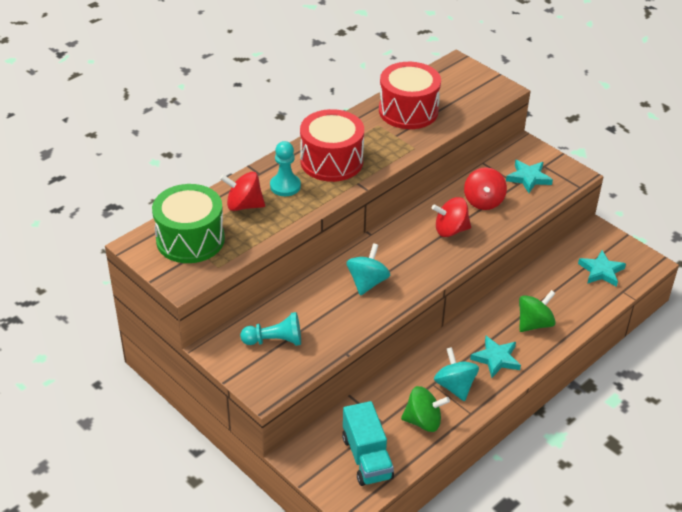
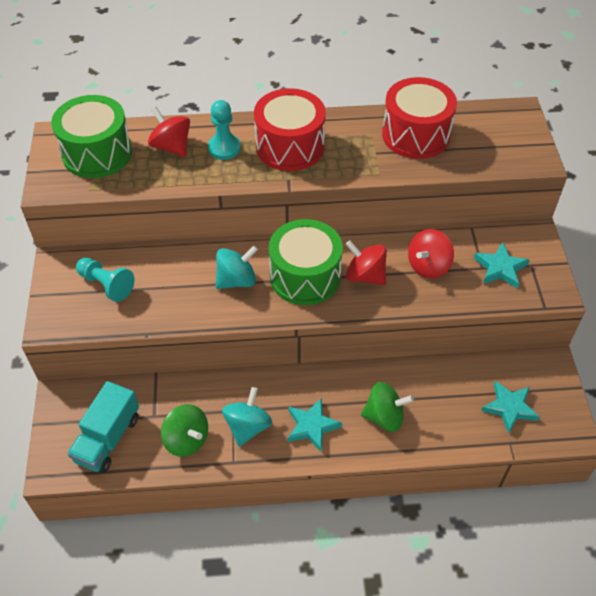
camera: 40 degrees right, 10 degrees up
none -> green drum [269,219,343,305]

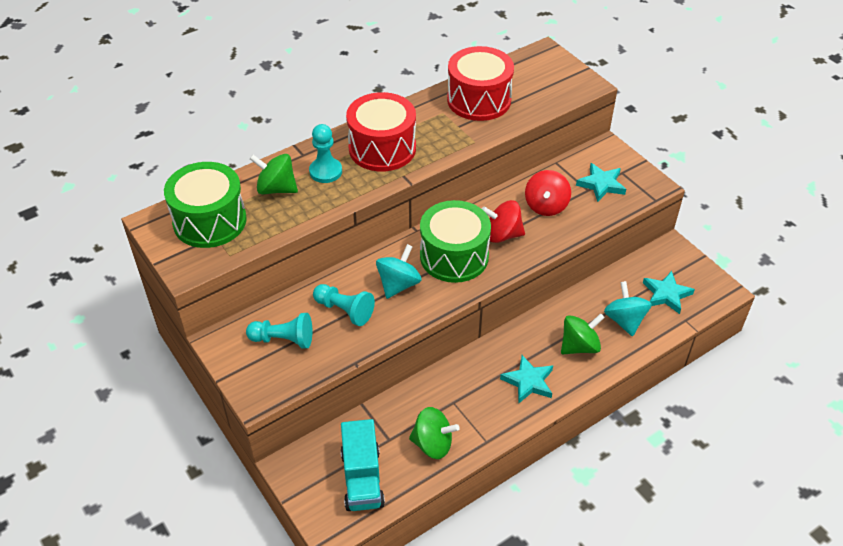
camera: 30 degrees left, 5 degrees down
red spinning top [148,107,190,157] -> green spinning top [250,154,298,194]
turquoise spinning top [222,387,272,447] -> turquoise spinning top moved to [604,281,652,337]
none -> turquoise pawn [313,284,375,326]

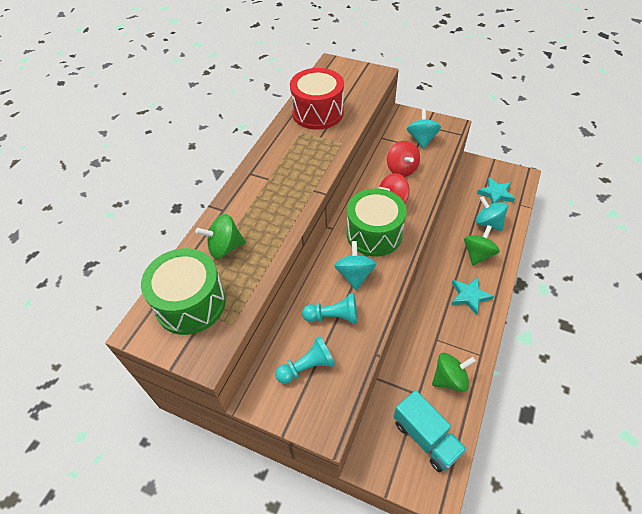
camera: 30 degrees left, 5 degrees up
turquoise pawn [309,124,342,183] -> none
red drum [346,92,416,171] -> none
turquoise star [576,163,626,202] -> turquoise spinning top [407,108,441,149]

